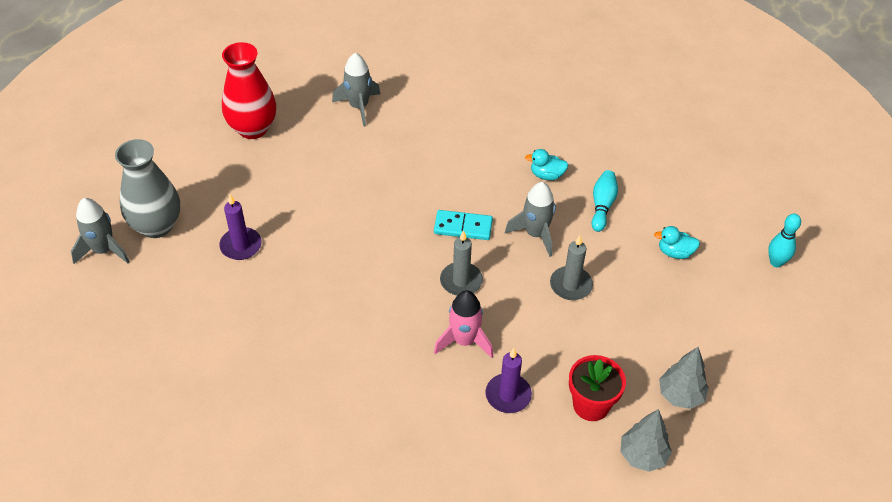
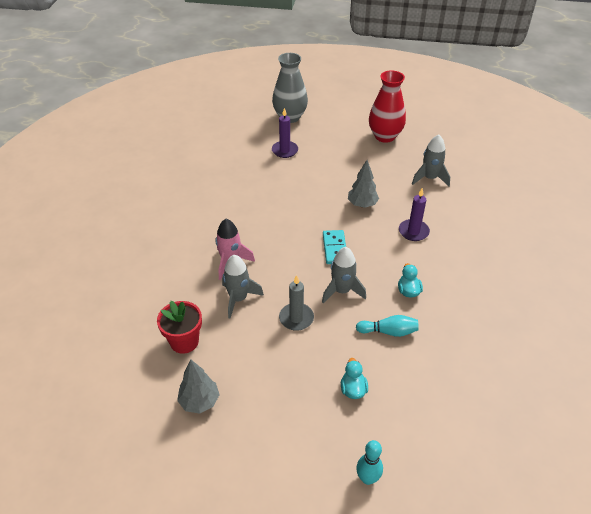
camera: 80 degrees right, 5 degrees down
grey rocket [71,198,130,264] -> grey rocket moved to [222,255,264,318]
grey candle [440,230,483,296] -> none
purple candle [485,348,532,413] -> purple candle moved to [399,188,430,241]
grey tree [620,409,672,472] -> grey tree moved to [348,160,379,208]

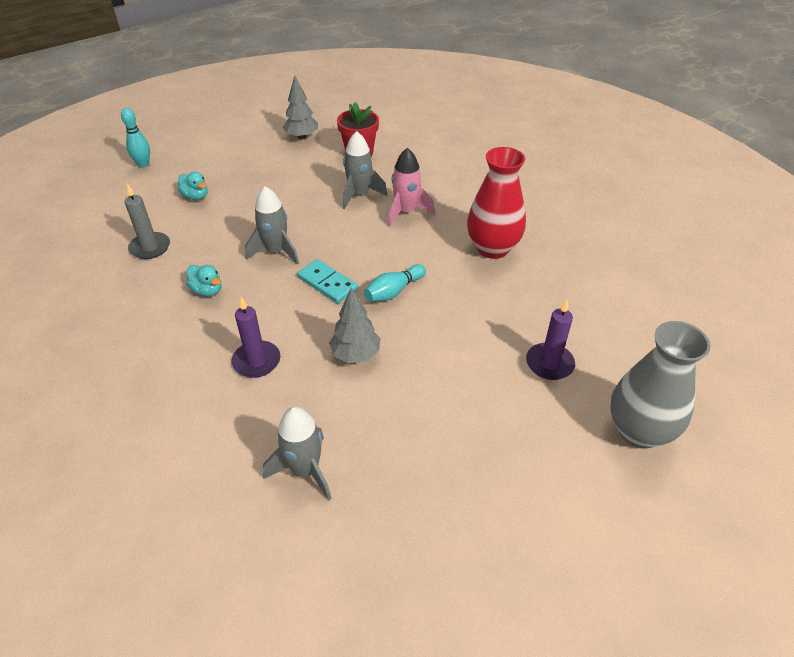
camera: 135 degrees right, 0 degrees up
grey candle [279,275,314,331] -> grey candle moved to [125,183,170,259]
turquoise bowling pin [356,315,419,337] -> turquoise bowling pin moved to [364,264,426,302]
red vase [369,71,406,143] -> red vase moved to [467,147,526,259]

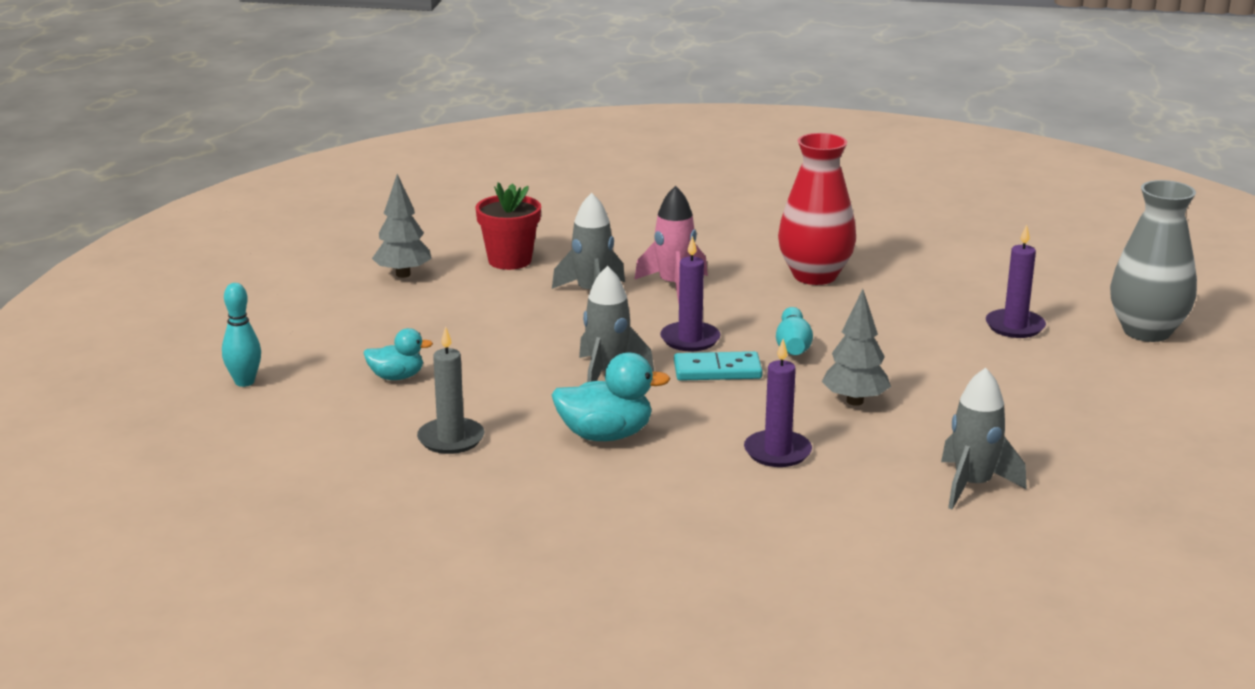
camera: 45 degrees left, 20 degrees down
turquoise duck [186,265,221,296] -> turquoise duck [552,353,671,441], size x1.60
none -> purple candle [660,236,721,351]

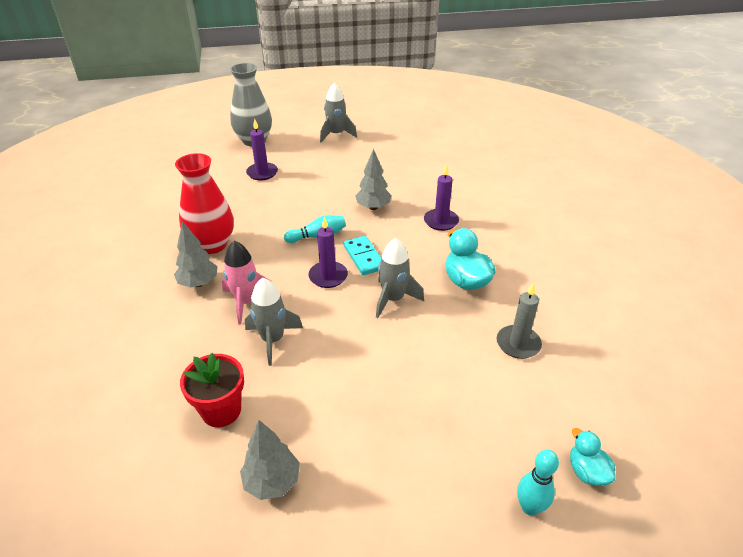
camera: 110 degrees left, 15 degrees up
turquoise duck [364,328,433,380] -> turquoise duck moved to [570,428,616,486]
grey rocket [941,368,1027,510] -> grey rocket moved to [320,83,357,142]
none -> grey tree [174,221,218,288]

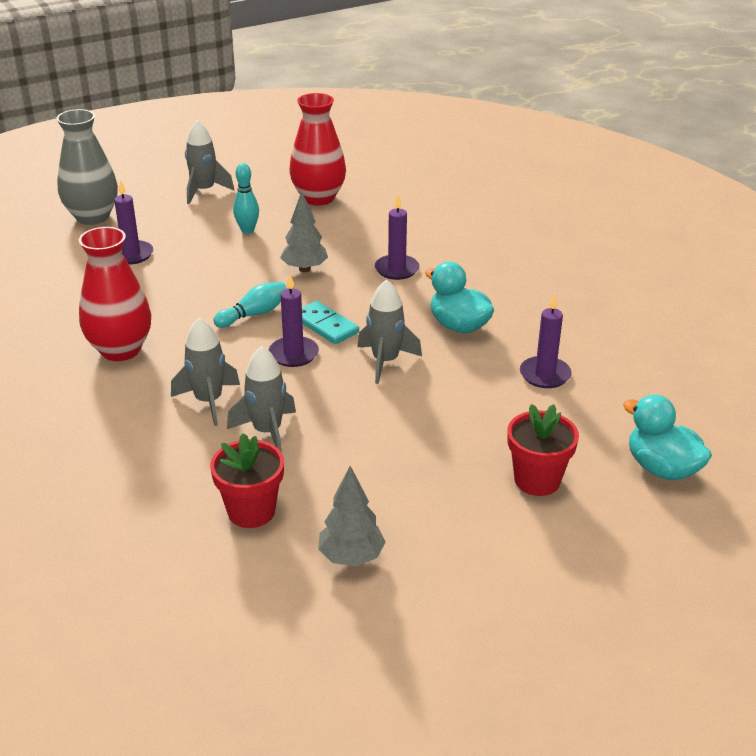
camera: 20 degrees left, 5 degrees down
grey tree [174,221,218,288] -> none
pink rocket [222,241,272,325] -> grey rocket [171,317,240,426]
grey candle [496,282,542,359] -> purple candle [520,294,572,388]
turquoise bowling pin [517,450,559,516] -> turquoise bowling pin moved to [233,163,259,234]
turquoise duck [570,428,616,486] -> turquoise duck [623,394,712,480], size x1.60
none -> red vase [290,93,346,206]
none -> red flower pot [508,404,579,496]

